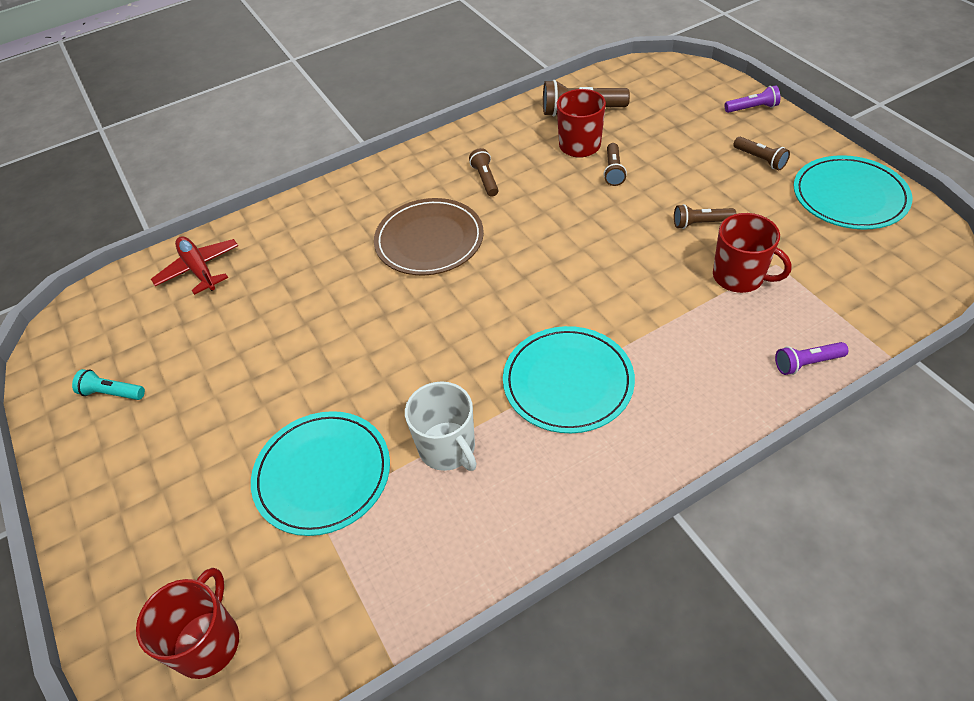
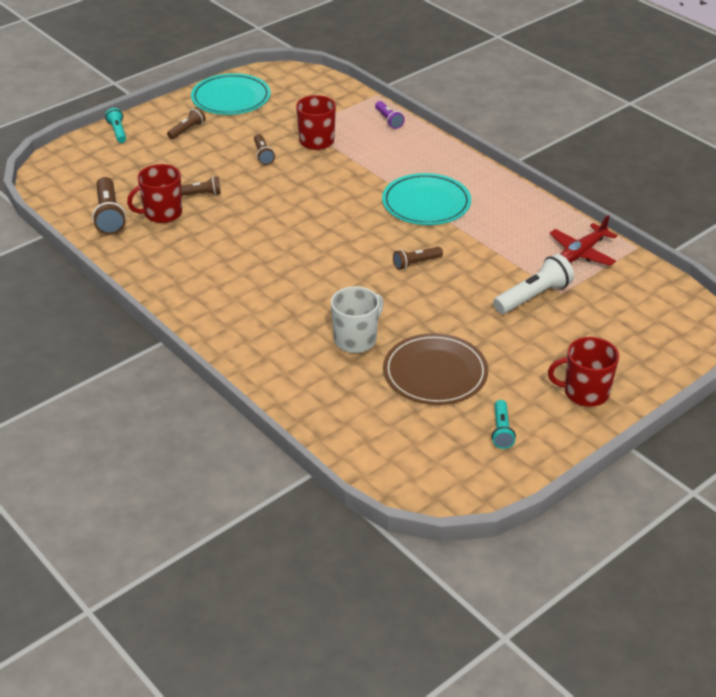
camera: 105 degrees left, 10 degrees down
red mug [136,568,239,679] -> red mug moved to [548,337,619,407]
red plane [151,236,238,295] -> red plane moved to [549,215,617,266]
turquoise plate [251,411,390,536] -> white flashlight [493,254,574,314]
brown plate [374,198,484,275] -> brown plate moved to [383,333,488,405]
white mug [405,381,476,471] -> white mug moved to [331,286,384,353]
brown flashlight [469,148,498,197] -> brown flashlight moved to [393,247,443,270]
purple flashlight [725,85,780,113] -> turquoise flashlight [105,108,126,143]

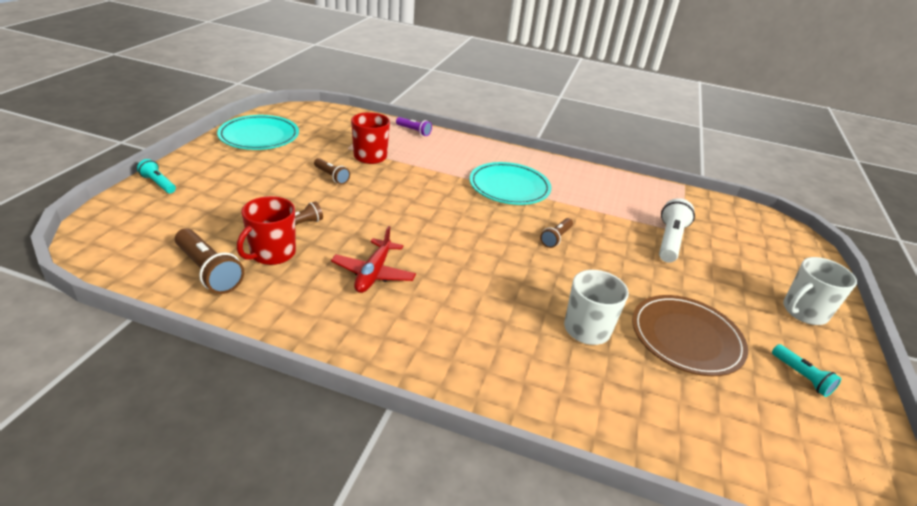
camera: 35 degrees left, 5 degrees down
brown flashlight [167,107,206,139] -> none
red mug [548,337,619,407] -> white mug [783,257,857,325]
red plane [549,215,617,266] -> red plane moved to [331,226,416,293]

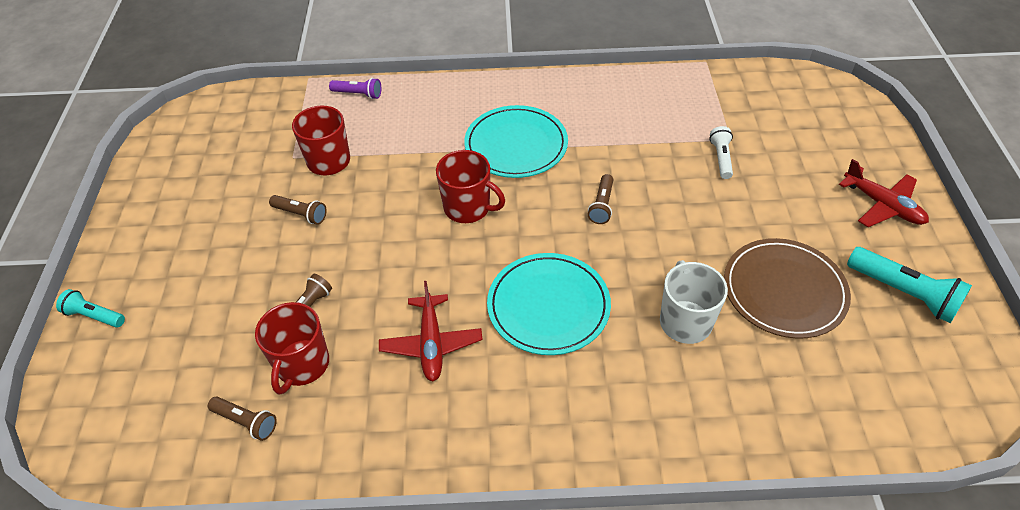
camera: 15 degrees left, 15 degrees up
brown flashlight [175,228,244,294] -> brown flashlight [208,397,277,441], size x0.60
turquoise plate [217,115,299,150] -> turquoise plate moved to [487,253,611,355]
white flashlight [659,198,695,263] -> white flashlight [709,126,733,179], size x0.60
turquoise flashlight [772,344,841,397] -> turquoise flashlight [847,247,972,323], size x1.68
white mug [783,257,857,325] -> red plane [839,159,929,227]
none -> red mug [436,150,505,223]

